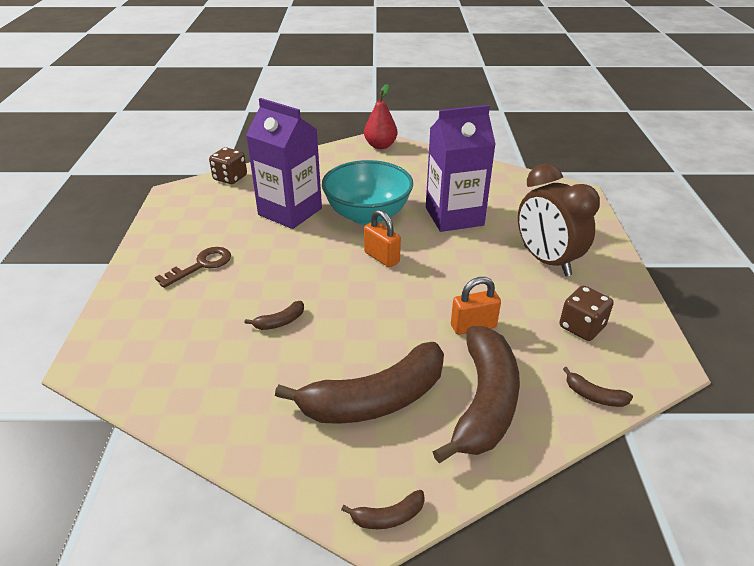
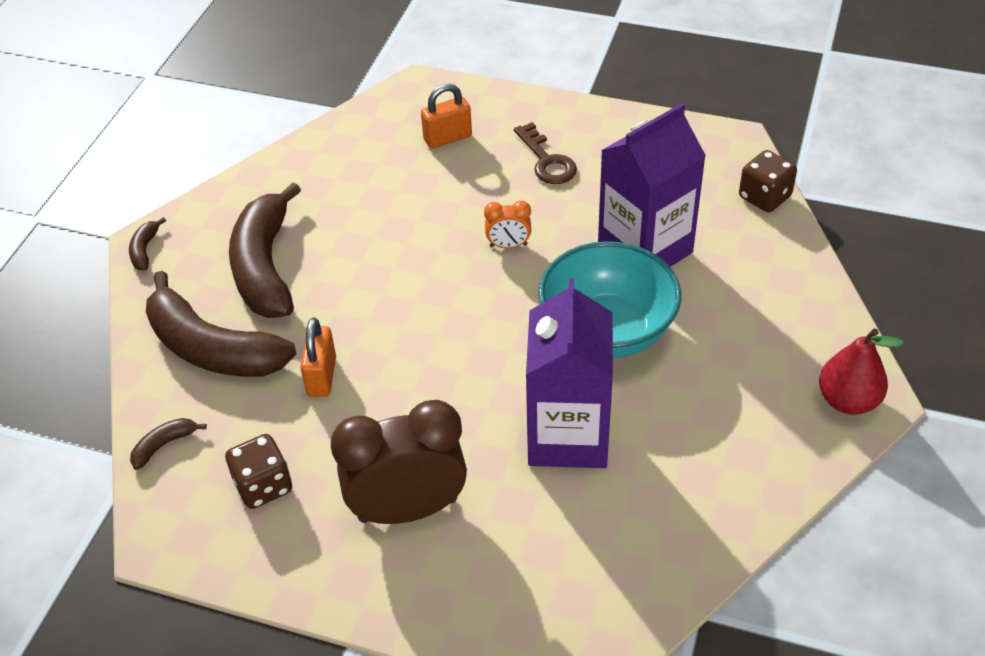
camera: 110 degrees right, 10 degrees up
brown banana [245,301,304,330] -> none
orange padlock [364,210,401,268] -> orange padlock moved to [421,84,472,149]
none -> orange clock [484,201,531,248]

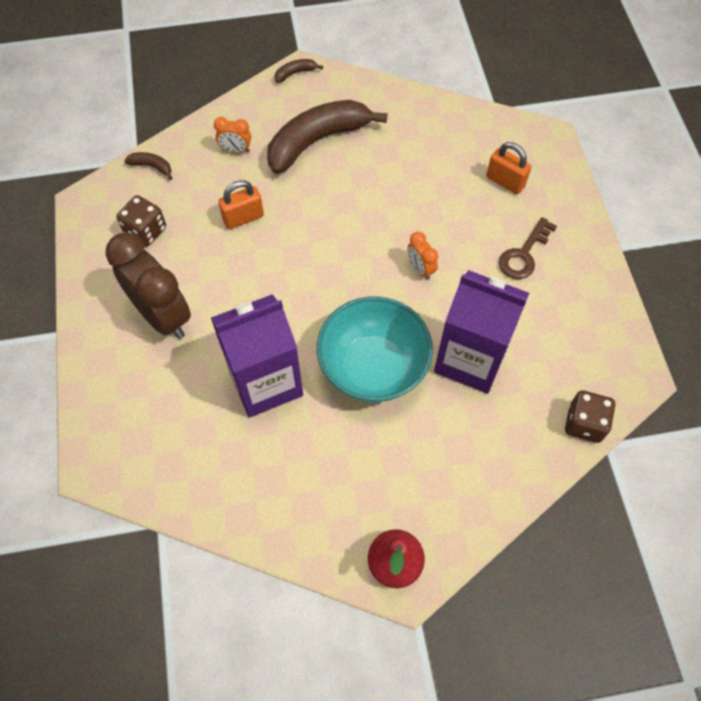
camera: 60 degrees right, 15 degrees up
brown banana [146,271,296,377] -> orange clock [214,117,251,153]

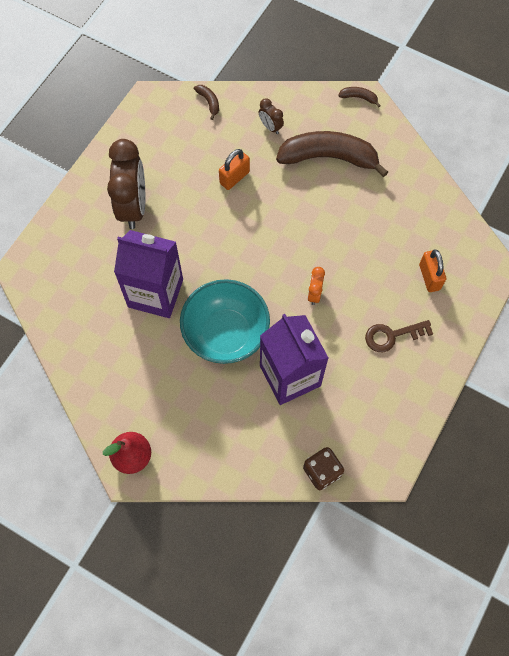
camera: 40 degrees right, 5 degrees up
brown dice [116,195,166,247] -> none
orange clock [214,117,251,153] -> brown clock [259,98,284,134]
orange padlock [218,180,264,229] -> orange padlock turned 60 degrees counterclockwise [219,149,250,190]

